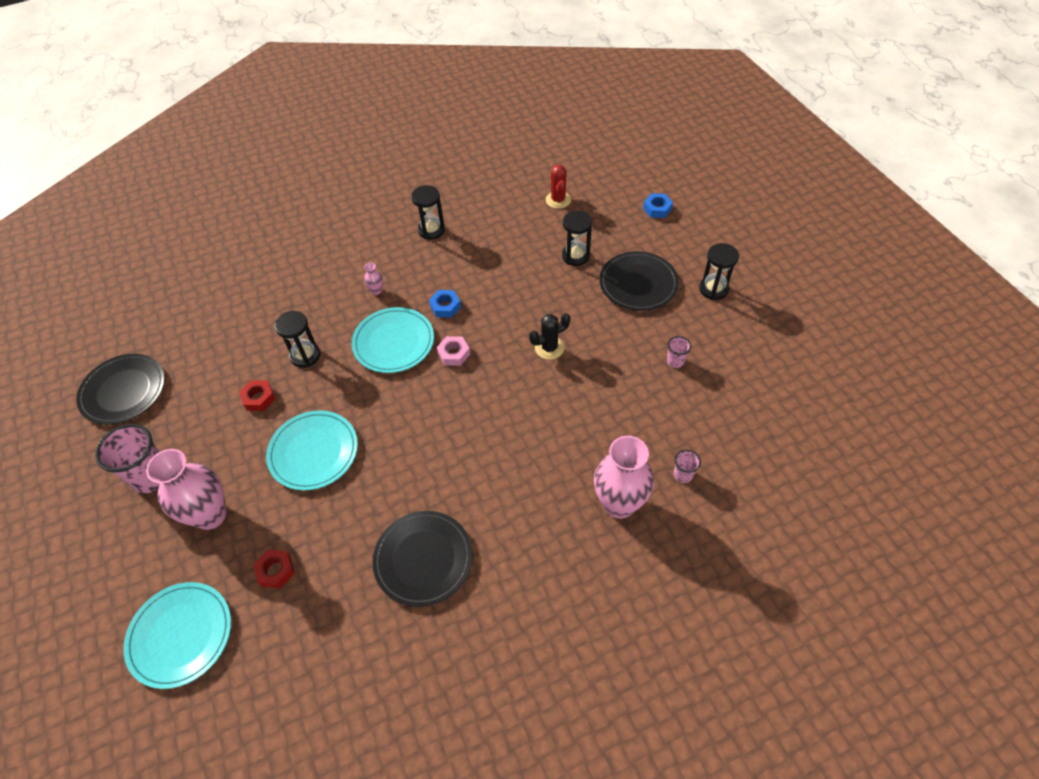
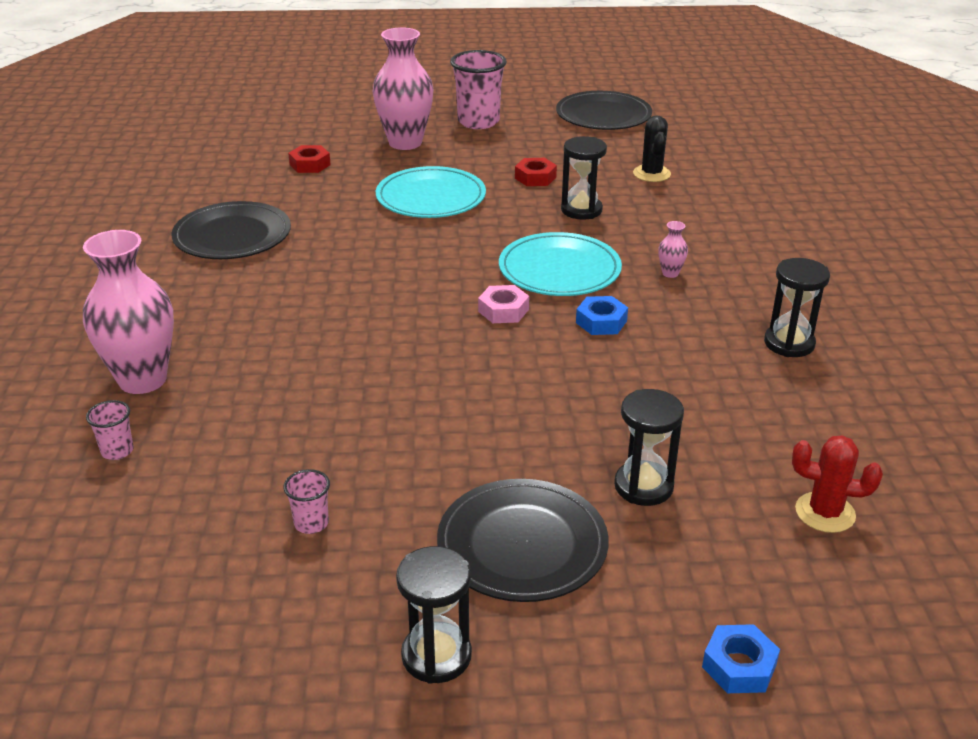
camera: 110 degrees right, 20 degrees down
turquoise plate [123,582,231,689] -> none
black cactus [529,313,570,360] -> black cactus moved to [633,115,671,182]

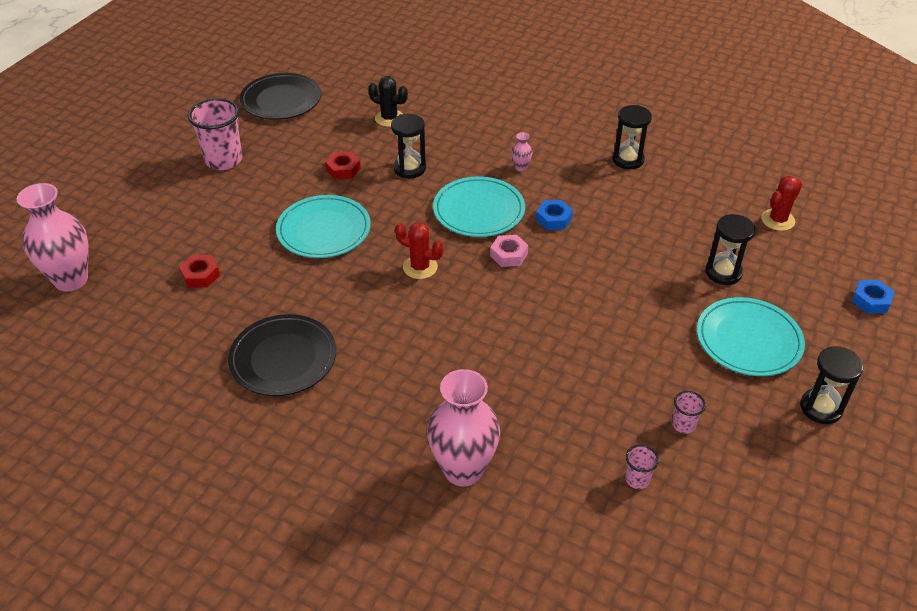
camera: 60 degrees left, 10 degrees up
pink cup [86,400,134,460] -> pink cup moved to [625,445,659,489]
pink vase [372,27,434,150] -> pink vase moved to [17,183,89,292]
black plate [437,479,609,602] -> turquoise plate [697,297,805,376]
none -> red cactus [395,222,444,279]

